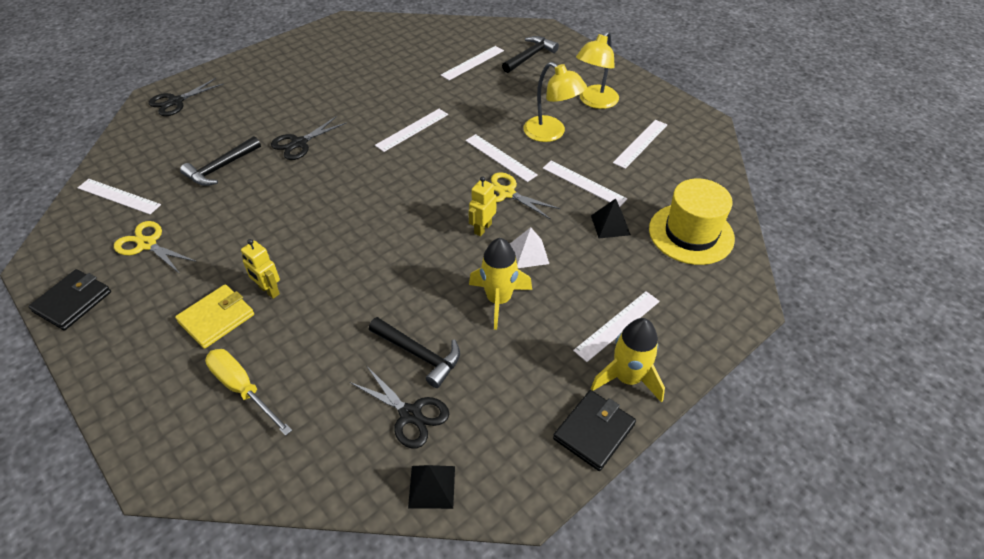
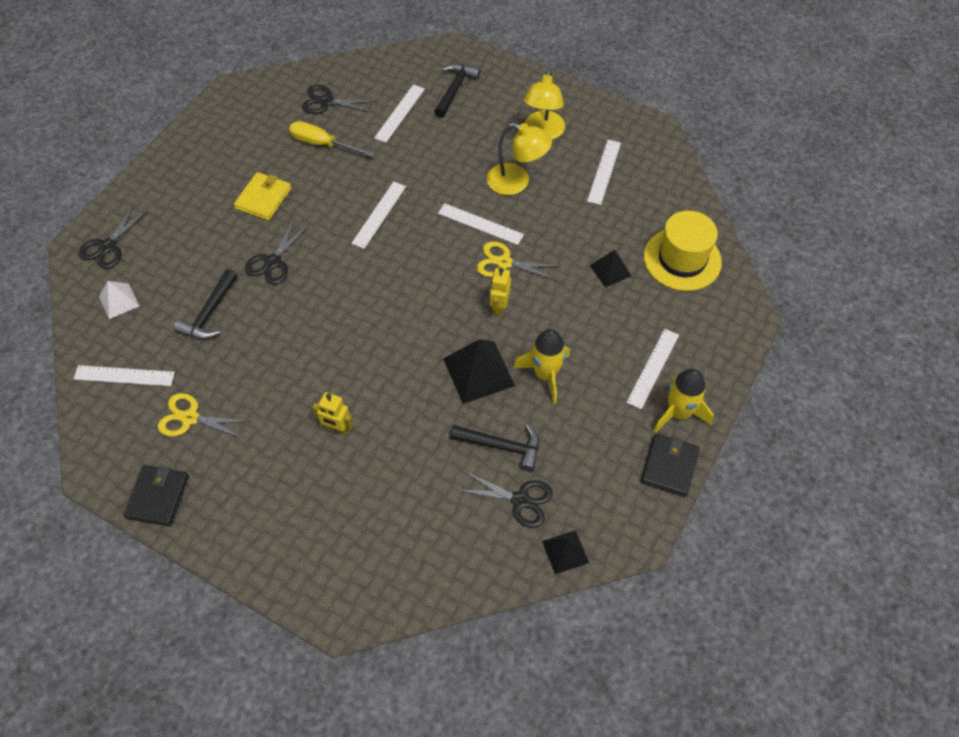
camera: 20 degrees left, 10 degrees up
yellow wallet [175,284,254,349] -> yellow wallet moved to [234,172,291,220]
yellow screwdriver [205,349,292,436] -> yellow screwdriver moved to [289,121,374,157]
white pyramid [510,227,549,268] -> white pyramid moved to [99,281,139,319]
white ruler [543,161,628,207] -> none
none -> black scissors [302,85,376,114]
none -> black pyramid [443,339,515,404]

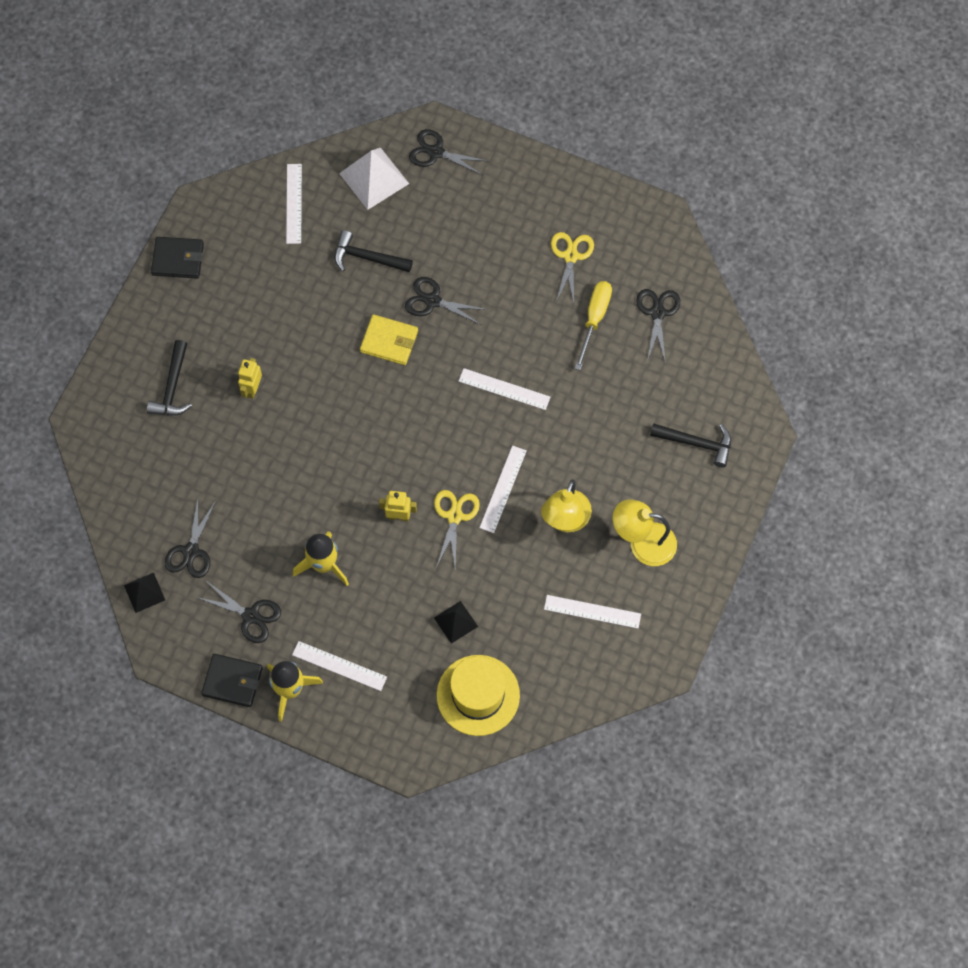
camera: 85 degrees right, 10 degrees up
white pyramid [99,281,139,319] -> white pyramid [339,148,409,210], size x1.70
yellow scissors [158,393,250,438] -> yellow scissors moved to [551,232,594,304]
yellow wallet [234,172,291,220] -> yellow wallet moved to [360,314,418,365]
white ruler [374,84,425,143] -> none
black pyramid [443,339,515,404] -> none
black hammer [450,425,539,472] -> black hammer moved to [147,340,192,416]
none -> black scissors [196,582,281,643]

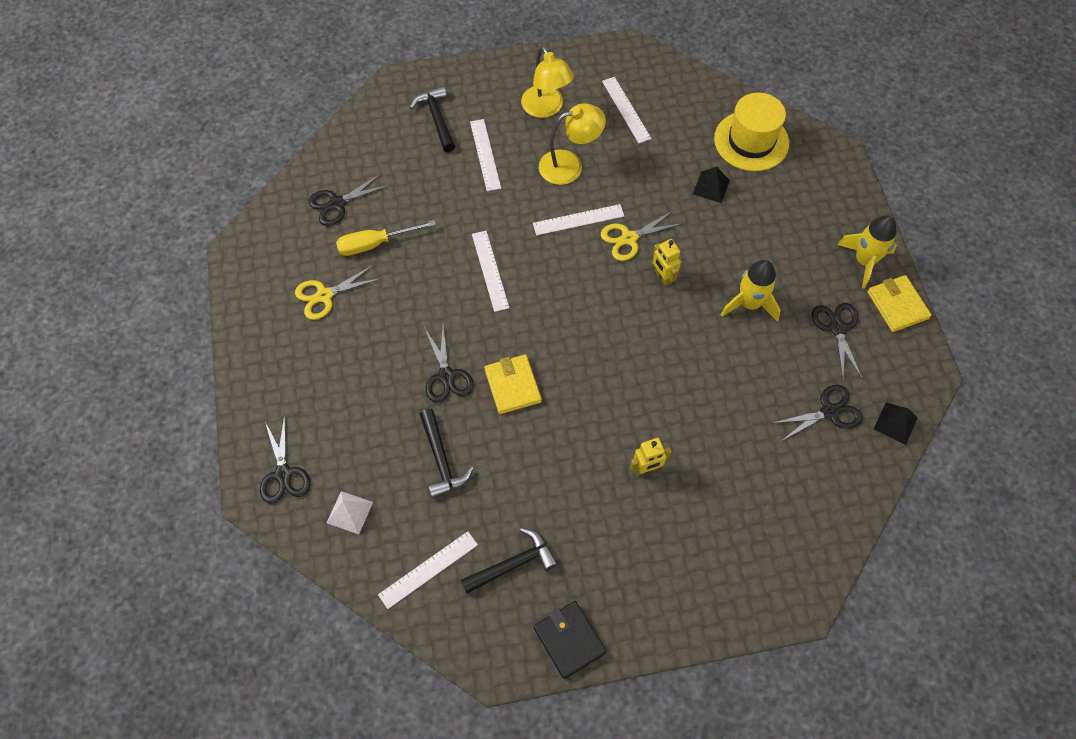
camera: 125 degrees left, 5 degrees down
black hammer [147,340,192,416] -> black hammer moved to [461,528,558,594]
black wallet [201,654,263,707] -> yellow wallet [867,275,932,332]
white ruler [292,641,387,691] -> white ruler moved to [470,119,501,191]
white pyramid [339,148,409,210] -> white pyramid [327,491,373,534], size x0.59

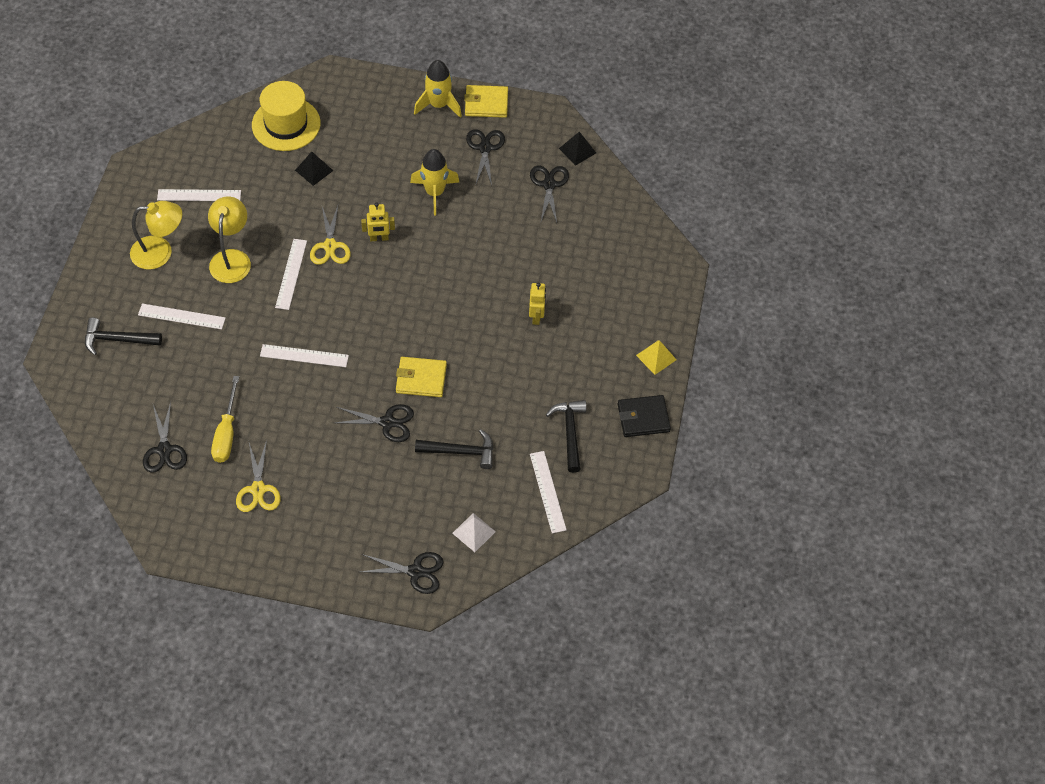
camera: 70 degrees left, 5 degrees down
black scissors [812,303,862,378] -> black scissors turned 75 degrees clockwise [466,129,505,186]
none -> yellow pyramid [636,340,677,375]

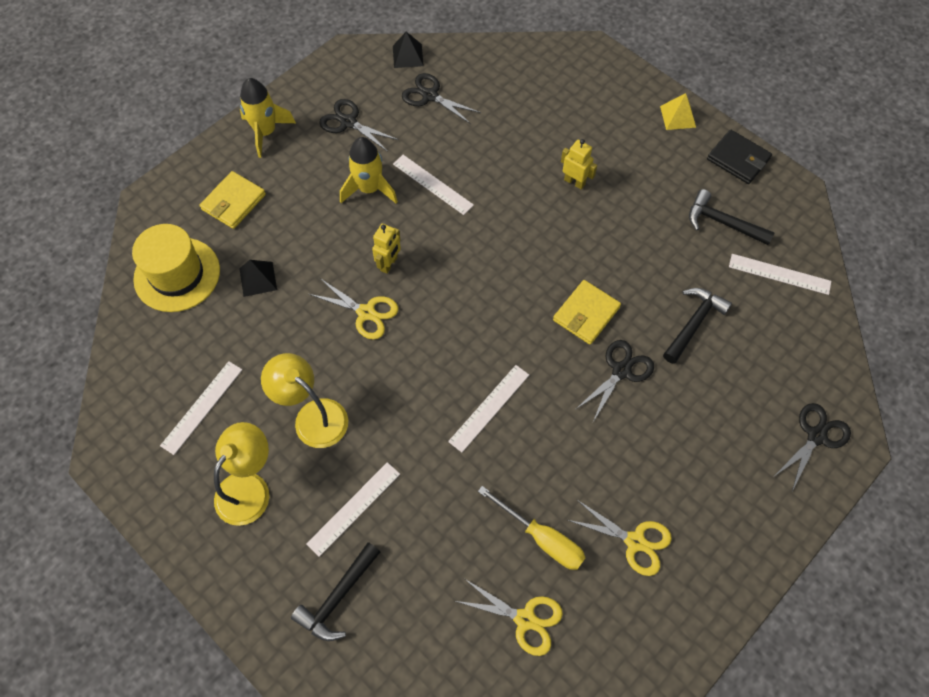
camera: 55 degrees left, 5 degrees up
black scissors [143,402,187,473] -> yellow scissors [455,579,563,656]
white ruler [275,239,307,310] -> white ruler moved to [393,155,474,215]
white pyramid [452,513,496,552] -> none
yellow wallet [464,85,508,118] -> yellow wallet moved to [200,171,266,229]
black wallet [618,395,671,437] -> black wallet turned 75 degrees counterclockwise [707,130,772,184]

